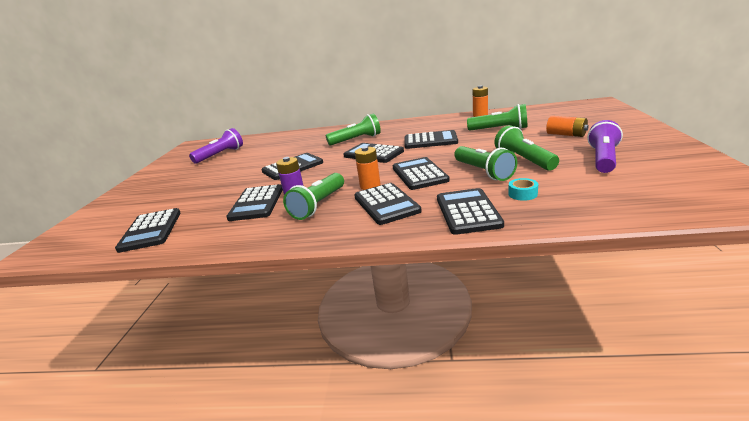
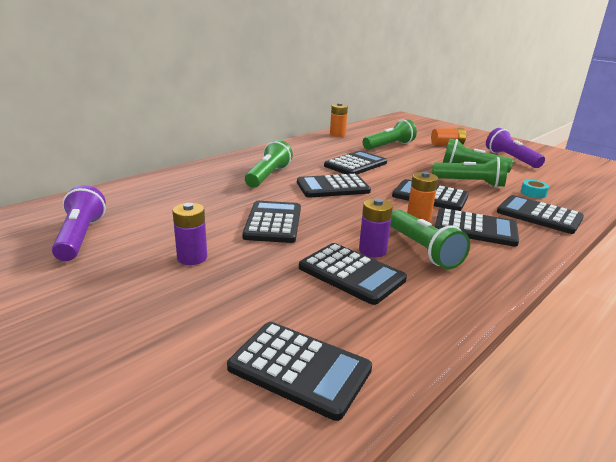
camera: 55 degrees left, 0 degrees up
none -> purple battery [172,203,207,265]

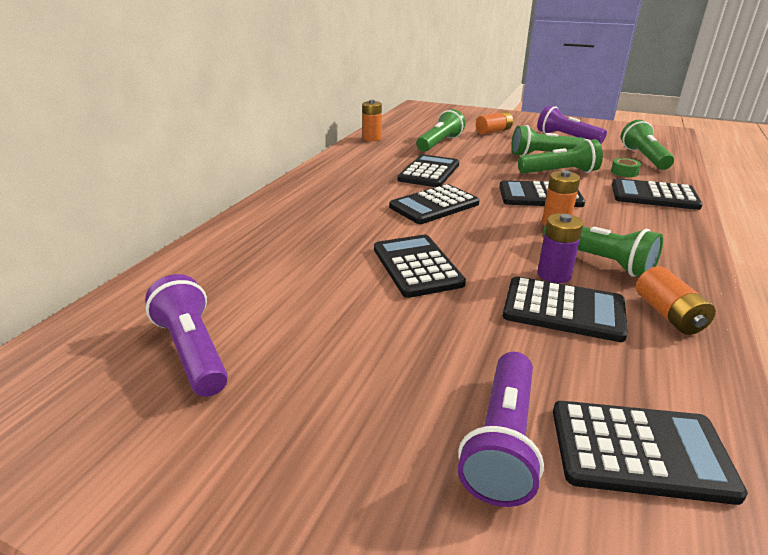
camera: 20 degrees left, 5 degrees up
purple battery [172,203,207,265] -> none
green flashlight [245,140,293,188] -> green flashlight moved to [621,120,674,170]
black calculator [435,208,519,247] -> none
turquoise tape [521,180,549,198] -> green tape [611,158,641,177]
none -> purple flashlight [458,352,544,507]
none -> orange battery [636,266,716,335]

